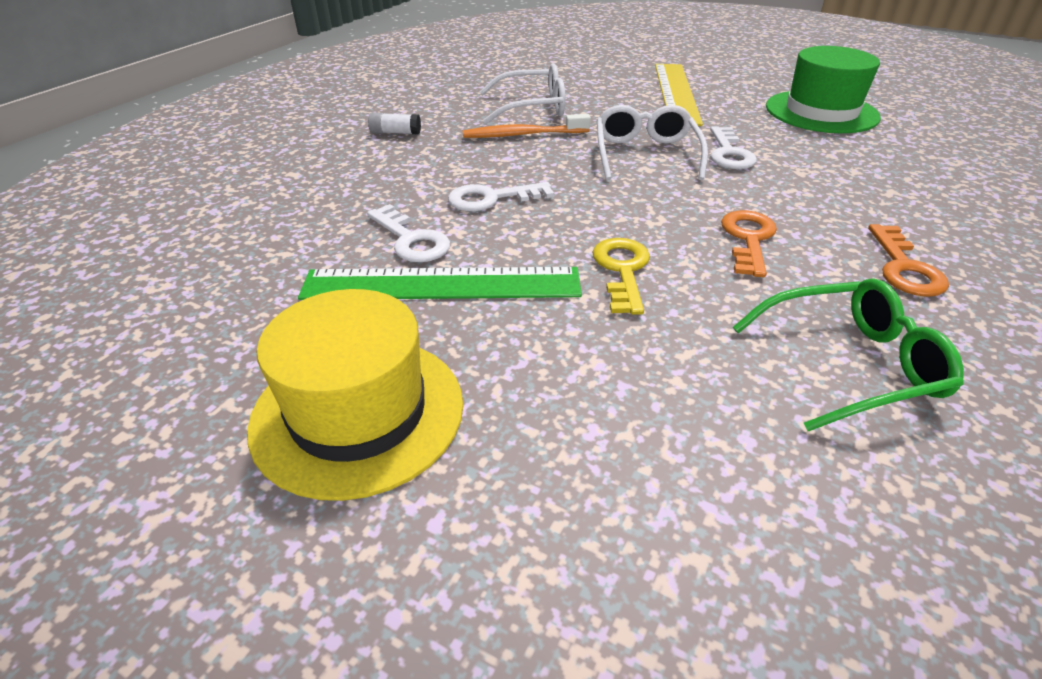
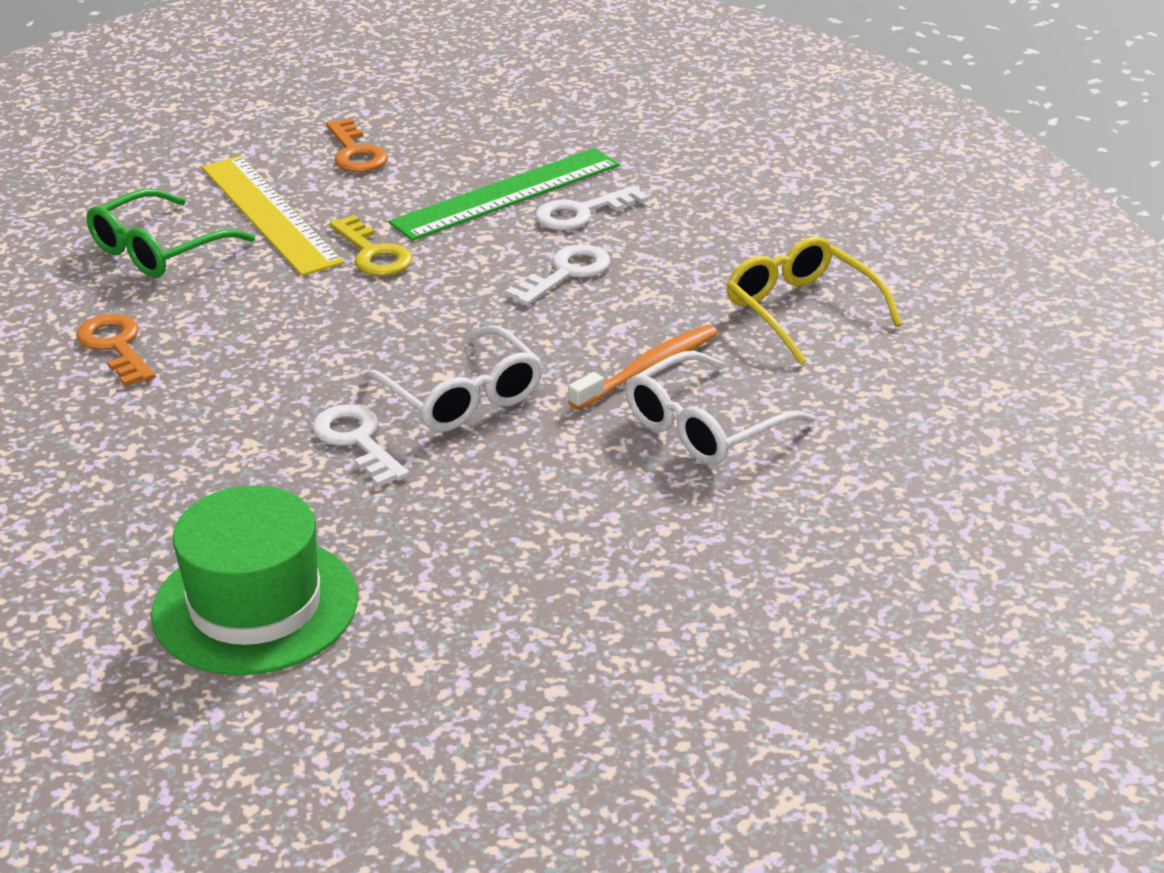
camera: 145 degrees right, 5 degrees down
yellow hat [247,289,463,501] -> none
white key [367,204,450,262] -> white key turned 45 degrees counterclockwise [535,185,648,230]
white glue stick [368,112,421,135] -> yellow glasses [726,236,902,365]
yellow ruler [655,64,703,126] -> yellow ruler moved to [202,156,344,276]
orange key [721,210,777,277] -> orange key moved to [326,118,388,172]

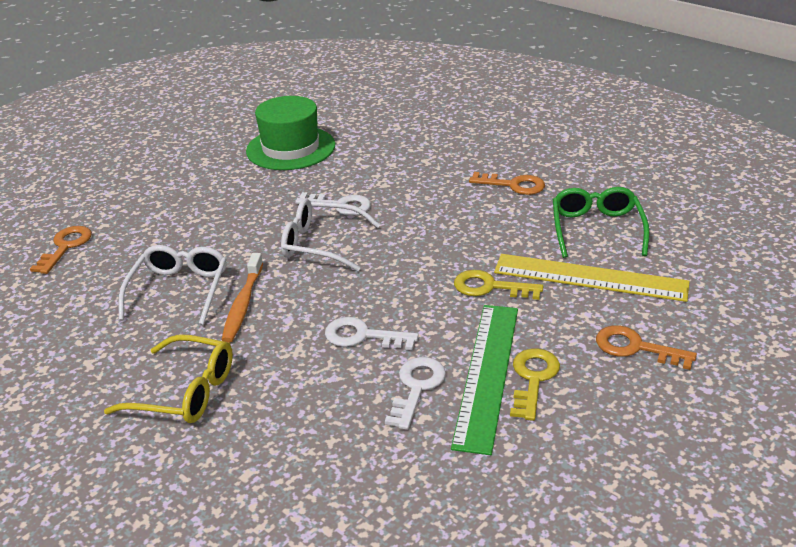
camera: 140 degrees right, 0 degrees up
white key [506,244,610,305] -> white key turned 105 degrees clockwise [325,317,419,350]
none -> orange key [30,226,92,274]
none -> yellow key [510,348,560,421]

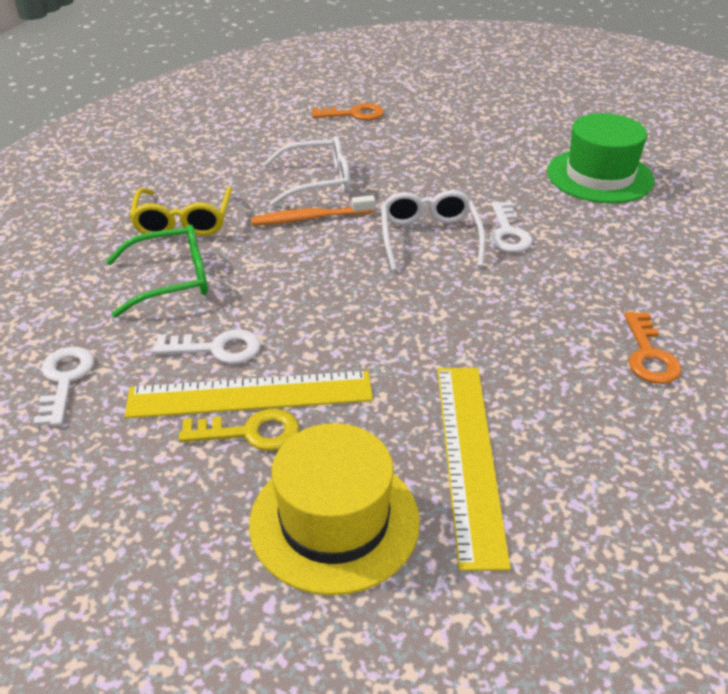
camera: 70 degrees right, 5 degrees up
white key [325,317,419,350] -> white key moved to [33,347,94,426]
green ruler [451,305,518,455] -> yellow ruler [125,371,373,418]
yellow key [454,270,543,300] -> none
green glasses [553,187,649,258] -> green glasses moved to [106,225,208,318]
orange key [596,325,697,370] -> yellow hat [249,423,420,596]

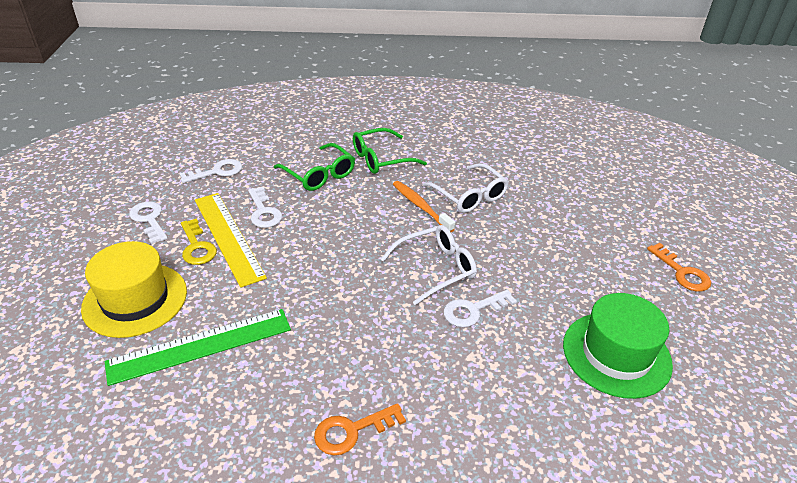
camera: 65 degrees right, 0 degrees up
yellow glasses [129,186,232,236] -> green glasses [353,128,427,174]
orange key [312,103,384,120] -> orange key moved to [647,243,711,292]
yellow ruler [437,368,511,571] -> green ruler [105,309,291,386]
none -> white key [129,202,168,244]

